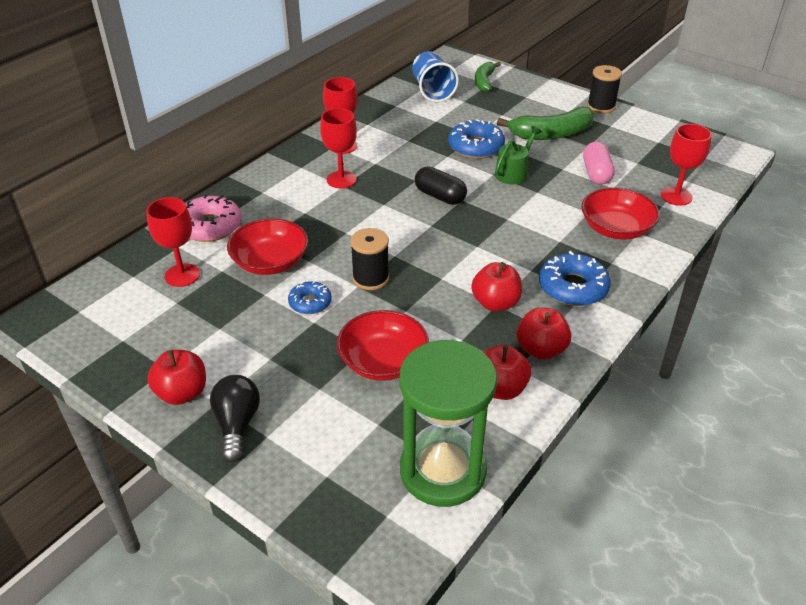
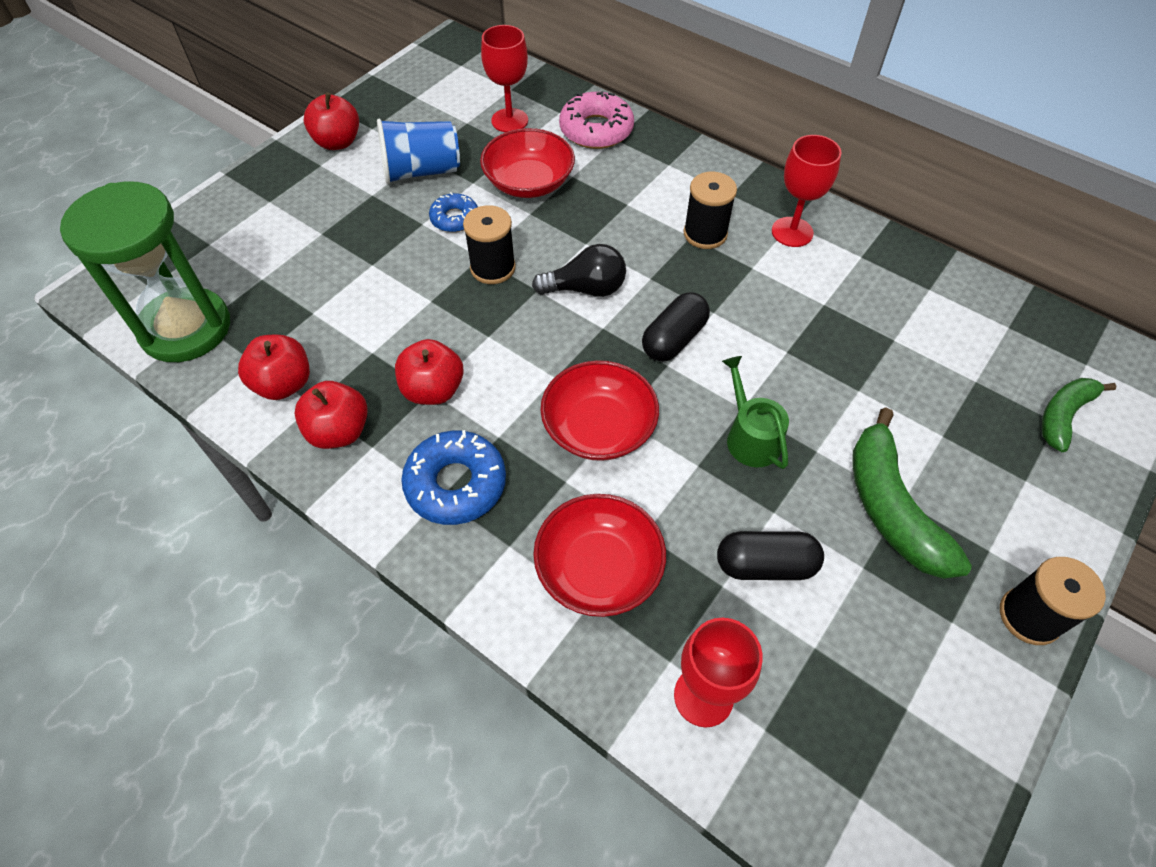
camera: 90 degrees right, 15 degrees up
black light bulb [210,375,260,462] -> black light bulb moved to [532,244,626,297]
red goblet [320,108,357,188] -> black spool [684,172,737,249]
red bowl [337,310,429,381] -> red bowl moved to [540,360,659,461]
blue cup [412,51,459,102] -> blue cup moved to [377,119,460,184]
blue donut [448,119,505,159] -> none
green banana [475,62,501,92] -> green banana turned 60 degrees counterclockwise [1042,378,1117,452]
green watering can [495,126,542,184] -> green watering can turned 150 degrees counterclockwise [722,356,789,469]
pink capsule [583,142,615,185] -> black capsule [717,531,824,580]

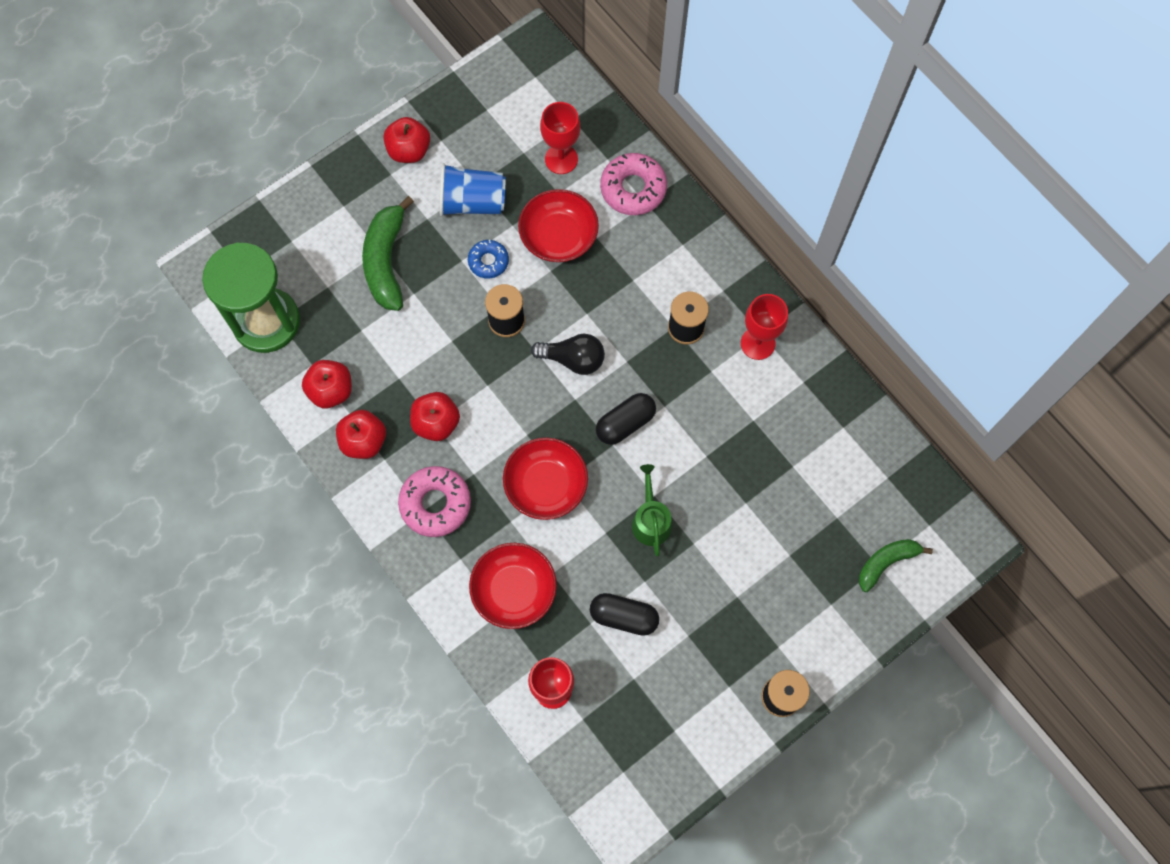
camera: 15 degrees right, 15 degrees up
blue donut [401,430,506,525] -> pink donut [398,466,471,537]
green banana [852,407,972,579] -> green banana moved to [362,196,414,311]

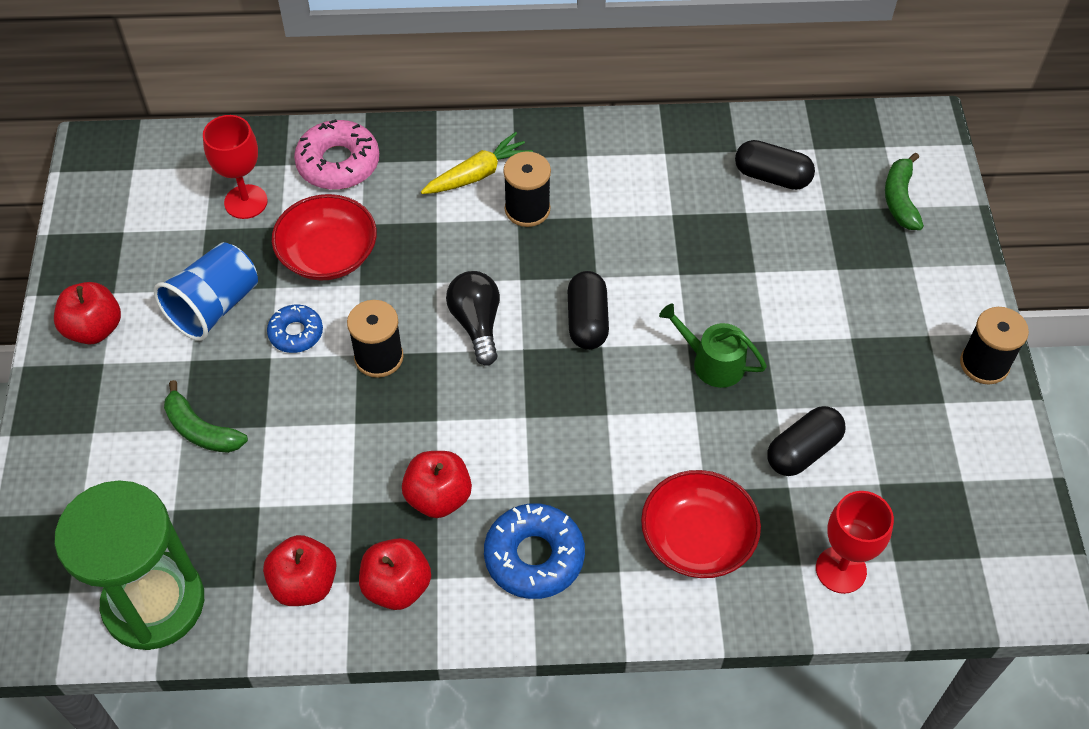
camera: 55 degrees left, 15 degrees down
green banana [362,196,414,311] -> green banana [164,380,248,453], size x0.63
pink donut [398,466,471,537] -> blue donut [484,503,585,599]
red bowl [503,437,588,520] -> none
black light bulb [531,334,605,375] -> black light bulb turned 60 degrees counterclockwise [446,271,500,366]
red goblet [741,294,788,360] -> none
none -> yellow carrot [421,132,533,194]
none -> black capsule [735,140,815,190]

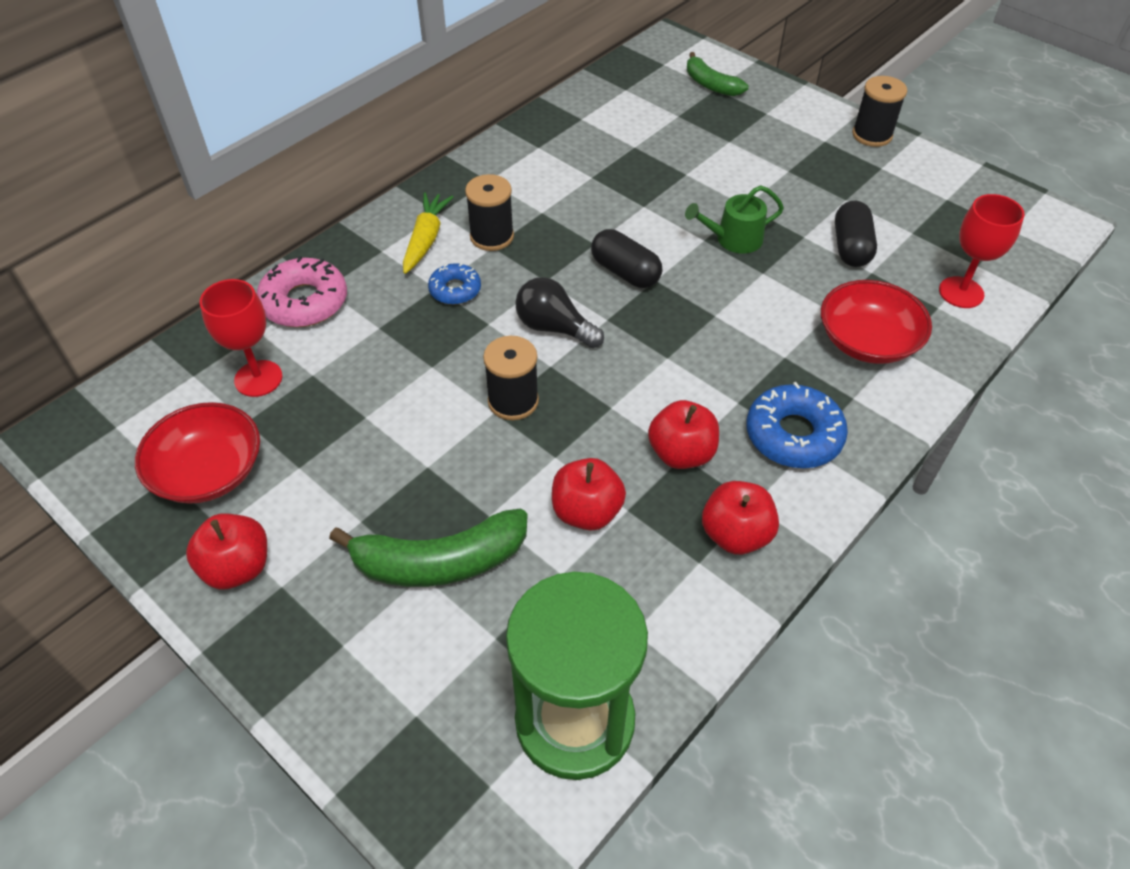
camera: 45 degrees left, 5 degrees down
blue cup [154,242,258,341] -> none
green banana [164,380,248,453] -> green banana [329,509,528,587], size x1.59
red apple [263,535,337,606] -> red apple moved to [552,458,626,530]
blue donut [267,305,323,353] -> blue donut moved to [428,263,481,305]
red bowl [272,194,377,281] -> red bowl moved to [135,402,260,504]
black capsule [735,140,815,190] -> none

